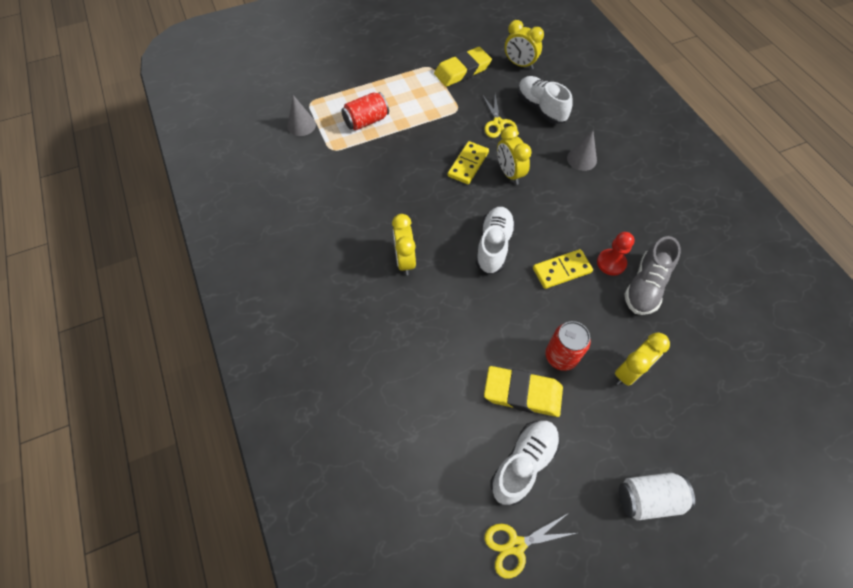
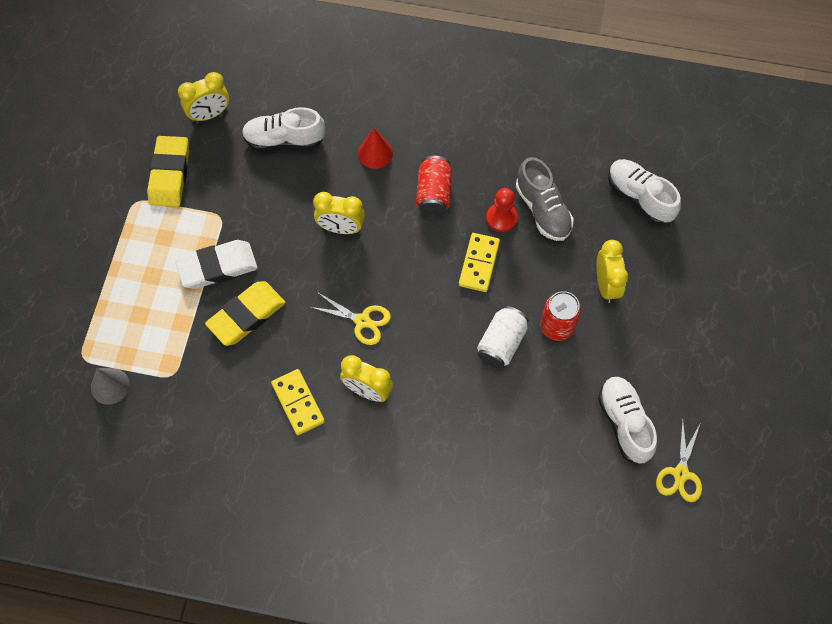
camera: 55 degrees left, 5 degrees up
red can [341,92,389,130] -> red can moved to [416,156,452,215]
yellow domino [448,141,489,184] -> yellow domino moved to [271,369,325,435]
white shoe [476,207,516,274] -> white shoe moved to [608,159,681,225]
yellow scissors [482,94,517,138] -> yellow scissors moved to [310,292,391,345]
yellow eraser [484,366,563,417] -> yellow eraser moved to [205,281,285,346]
grey cone [567,130,597,171] -> red cone [358,128,393,169]
white can [619,473,695,521] -> white can moved to [477,306,529,368]
none -> white eraser [175,240,258,289]

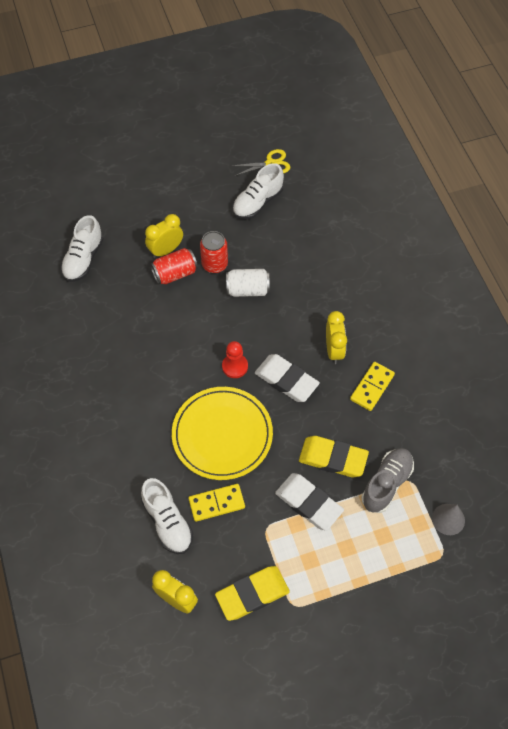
camera: 120 degrees left, 5 degrees down
yellow scissors [310,292,391,345] -> white eraser [255,354,320,402]
yellow clock [313,192,365,234] -> yellow plate [172,387,273,480]
red cone [358,128,393,169] -> none
red can [416,156,452,215] -> red can moved to [150,248,198,285]
yellow domino [459,233,500,292] -> yellow domino moved to [188,484,245,522]
red pawn [486,188,518,232] -> red pawn moved to [222,341,248,378]
grey shoe [516,157,574,241] -> grey shoe moved to [361,448,414,513]

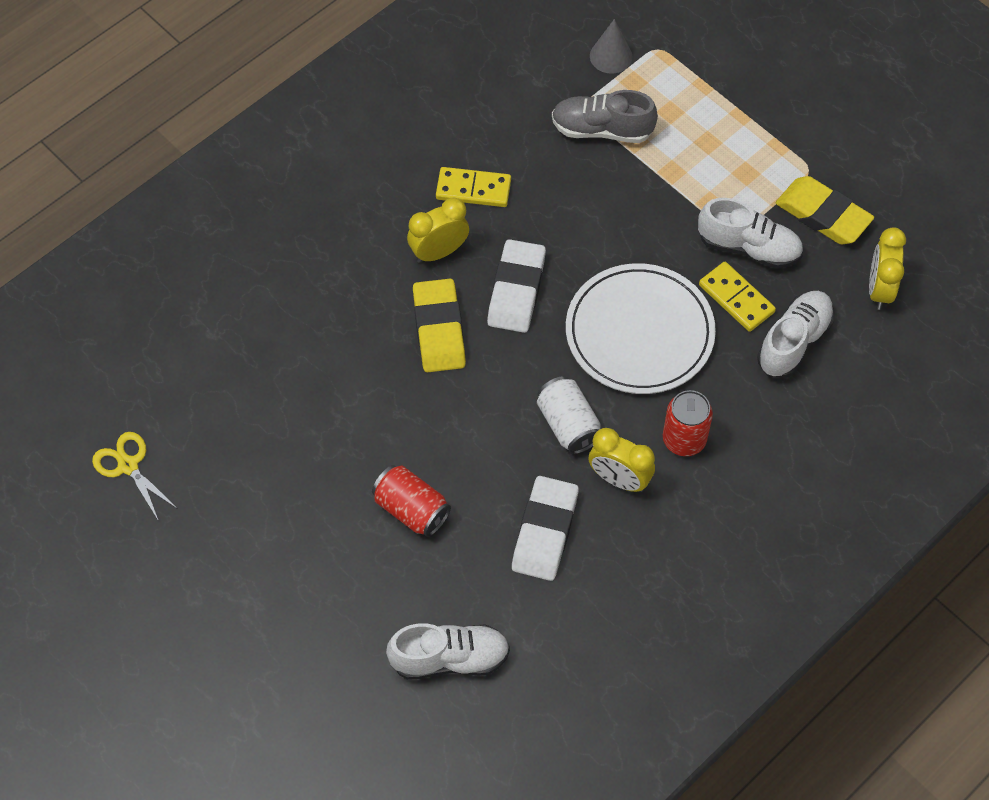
camera: 115 degrees left, 0 degrees up
yellow clock [145,214,183,258] -> yellow clock moved to [588,428,655,492]
yellow plate [172,387,273,480] -> white plate [566,263,716,394]
red can [200,231,228,273] -> red can moved to [663,390,713,456]
red pawn [222,341,248,378] -> none
white can [226,269,270,297] -> white can moved to [537,376,600,454]
white shoe [233,163,284,219] -> white shoe moved to [698,198,803,269]
white eraser [275,473,344,531] -> white eraser moved to [512,476,579,581]
yellow eraser [299,436,369,477] -> yellow eraser moved to [413,279,466,372]

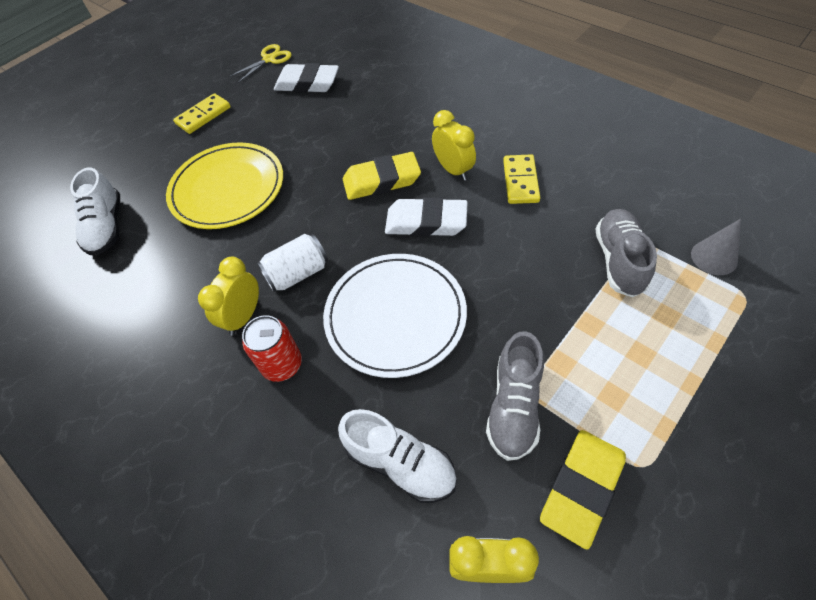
camera: 90 degrees right, 5 degrees down
red can [372,465,451,537] -> yellow plate [166,142,283,229]
white eraser [512,476,579,581] -> white eraser moved to [274,63,339,93]
white shoe [698,198,803,269] -> grey shoe [486,331,544,461]
yellow domino [699,262,776,332] -> yellow domino moved to [173,93,231,134]

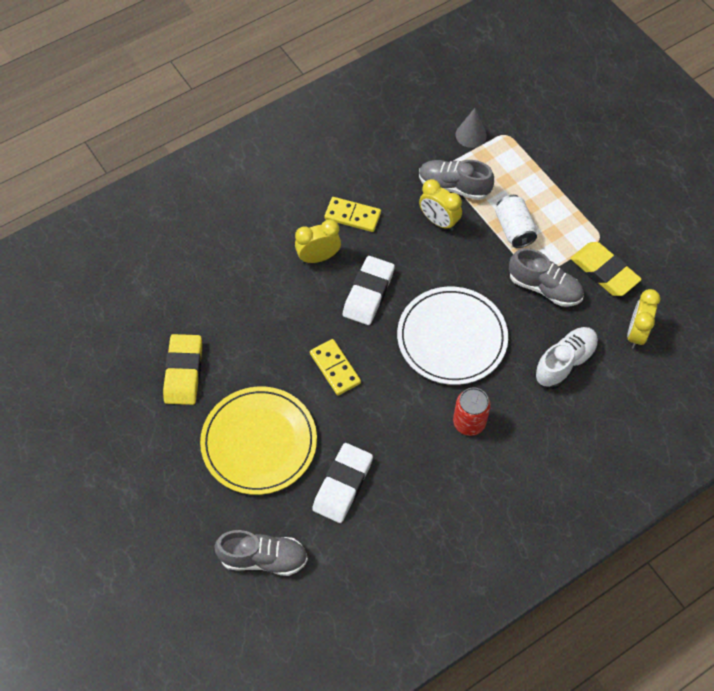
camera: 80 degrees left, 5 degrees up
white shoe [70,167,120,256] -> grey shoe [214,530,308,576]
yellow domino [173,93,231,134] -> yellow domino moved to [310,339,361,395]
yellow clock [198,257,259,336] -> yellow clock moved to [419,179,462,231]
yellow scissors [229,44,292,83] -> none
white can [257,234,328,292] -> white can moved to [495,195,537,248]
white eraser [274,63,339,93] -> white eraser moved to [312,443,373,523]
yellow eraser [343,152,421,200] -> yellow eraser moved to [163,334,202,405]

